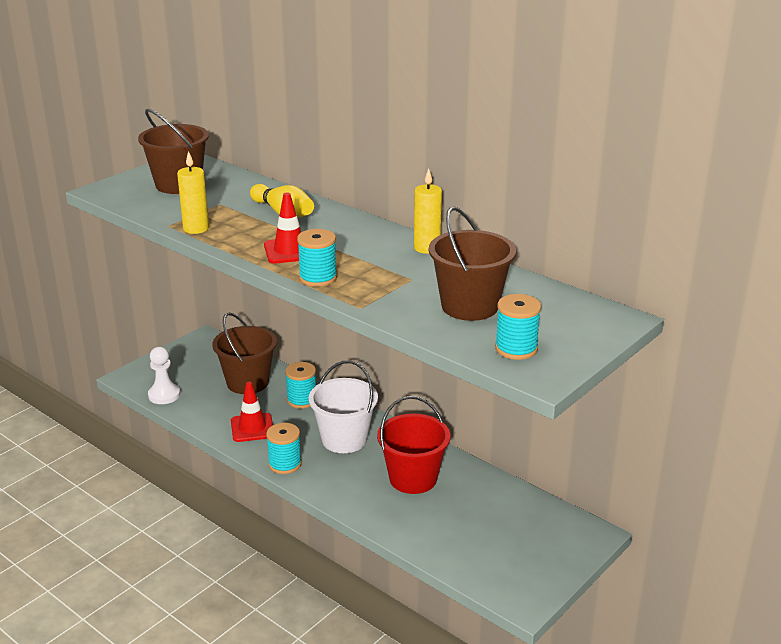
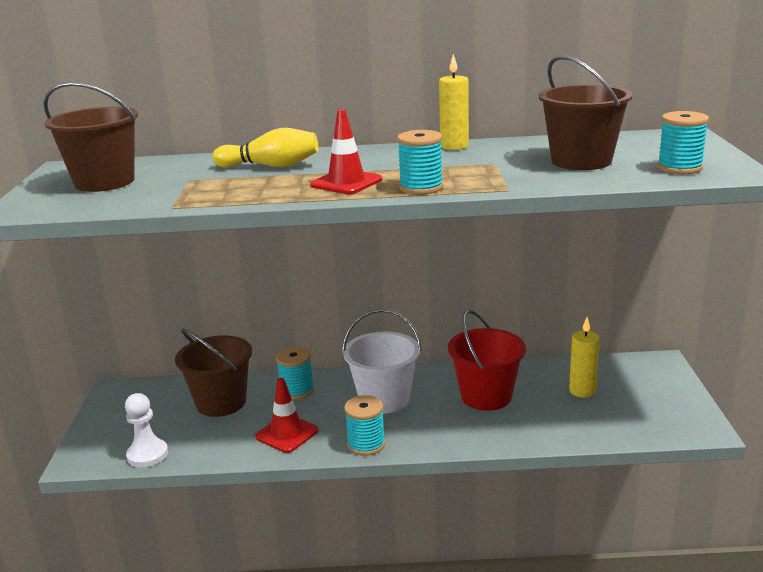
camera: 40 degrees left, 5 degrees down
yellow candle [177,151,209,234] -> yellow candle moved to [569,317,600,398]

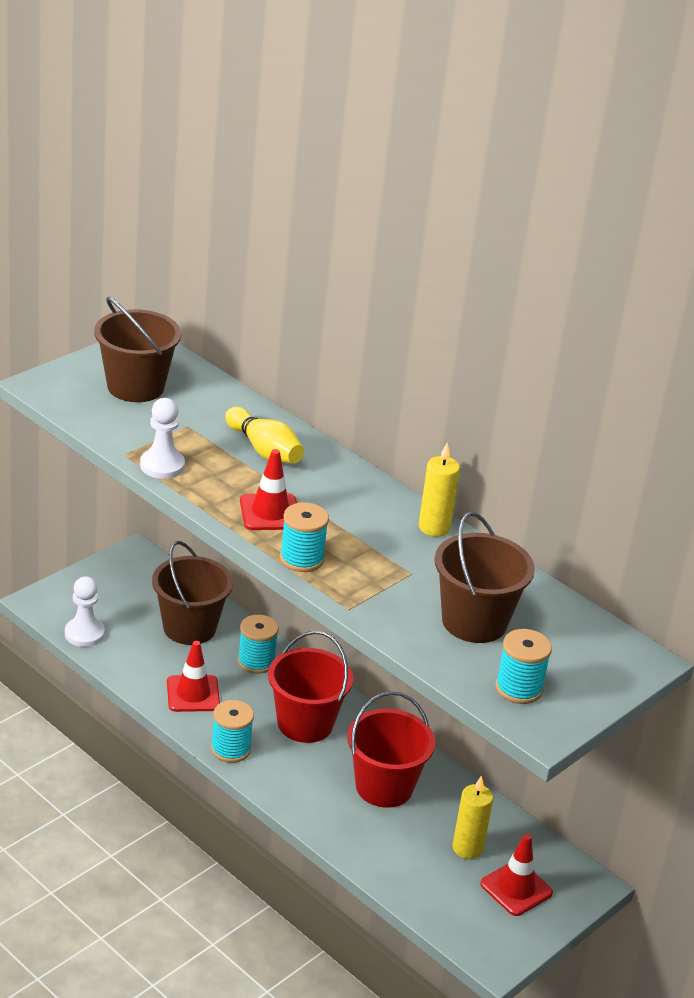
camera: 40 degrees right, 10 degrees up
white bucket [342,309,422,414] -> red bucket [268,631,353,743]
none -> white pawn [140,398,185,479]
none -> red traffic cone [480,834,553,916]

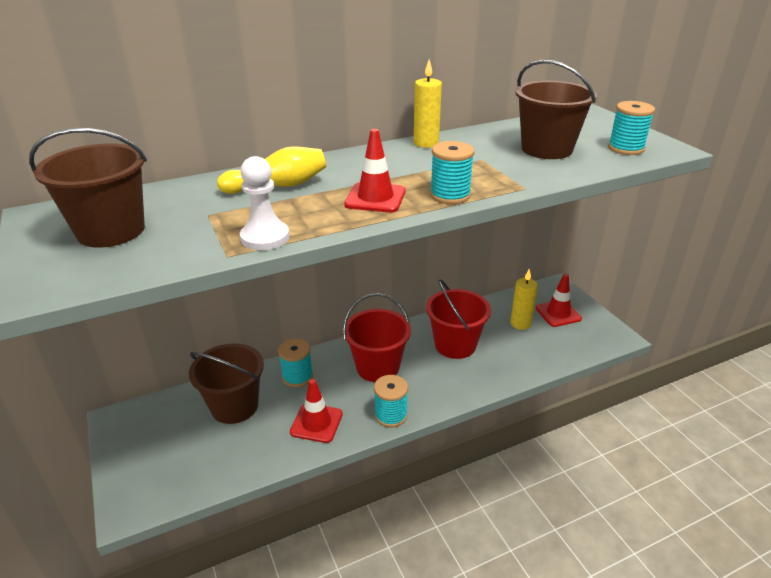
camera: 65 degrees left, 0 degrees up
white pawn [65,576,105,647] -> none

